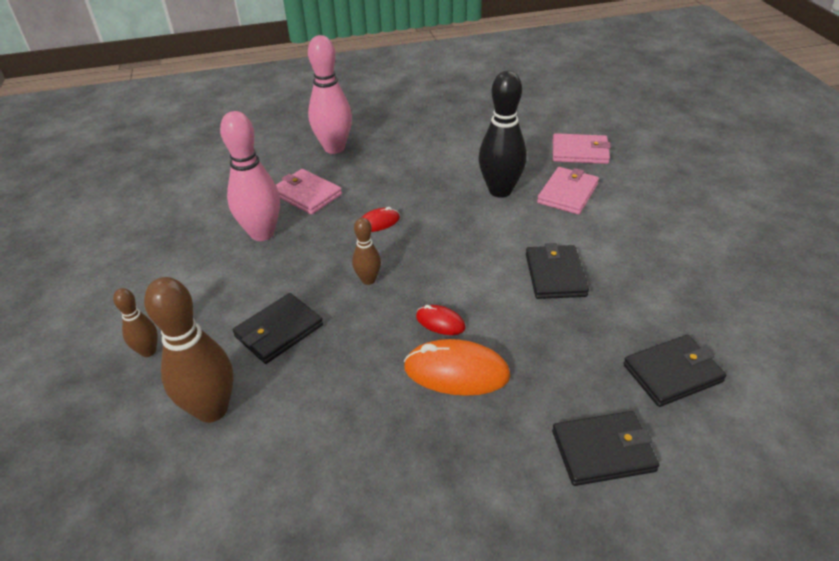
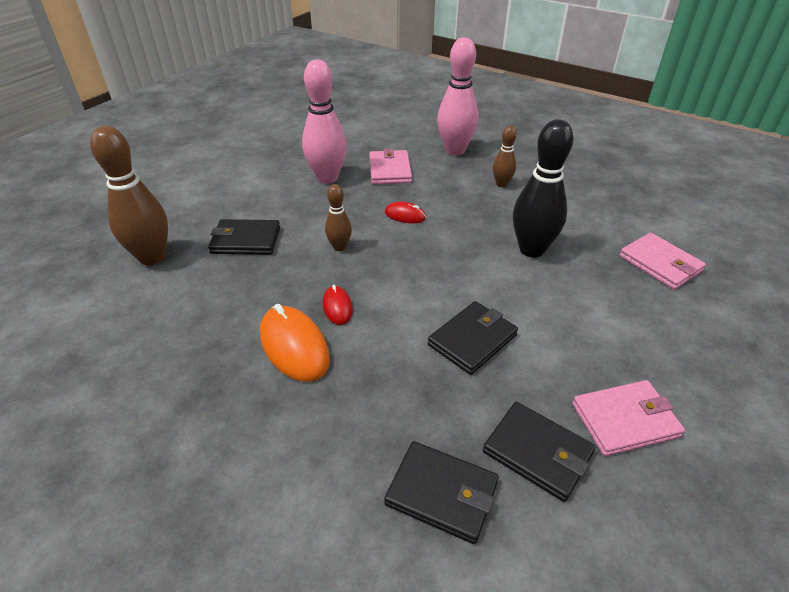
camera: 45 degrees right, 0 degrees up
brown bowling pin [113,288,158,357] -> brown bowling pin moved to [493,126,517,187]
pink wallet [537,167,599,215] -> pink wallet moved to [572,380,685,456]
black wallet [552,411,659,486] -> black wallet moved to [483,402,595,502]

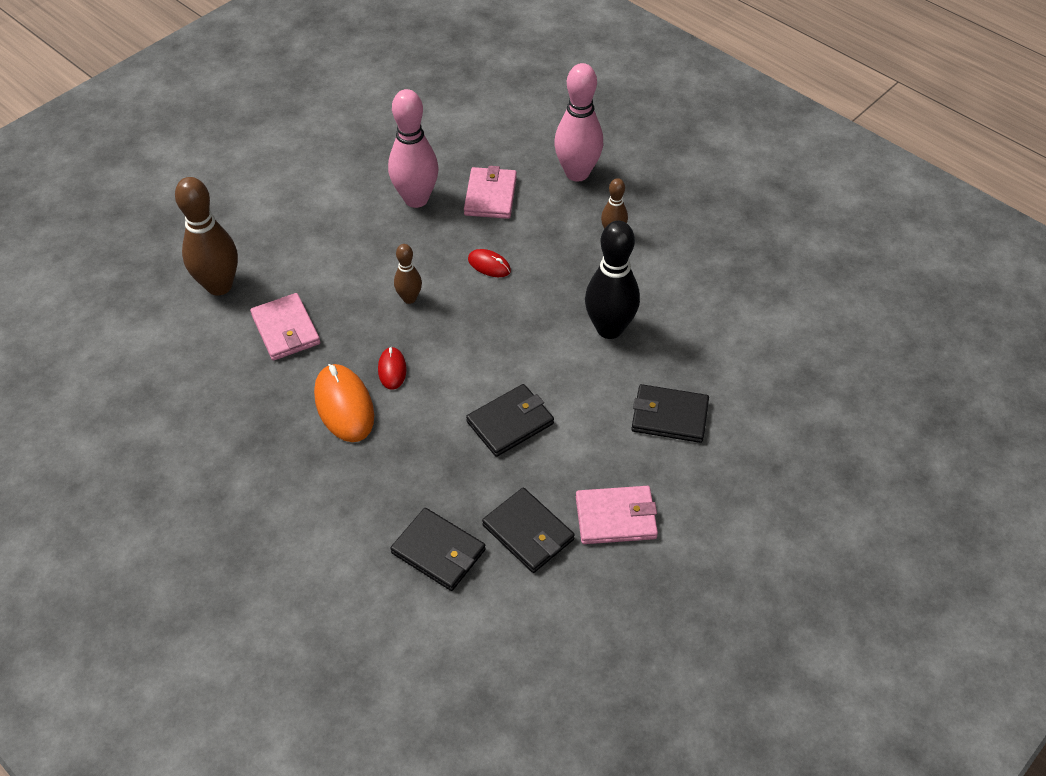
camera: 10 degrees right, 10 degrees up
black wallet [208,219,280,255] -> black wallet moved to [631,384,709,443]
pink wallet [619,233,706,290] -> pink wallet moved to [250,293,320,361]

